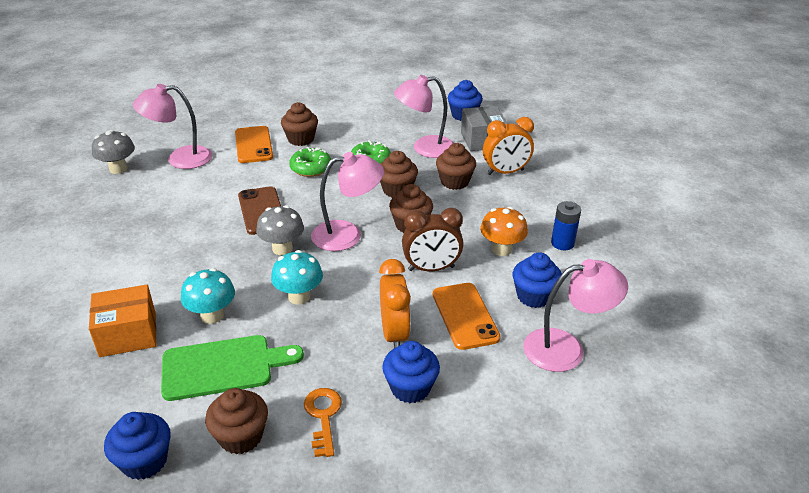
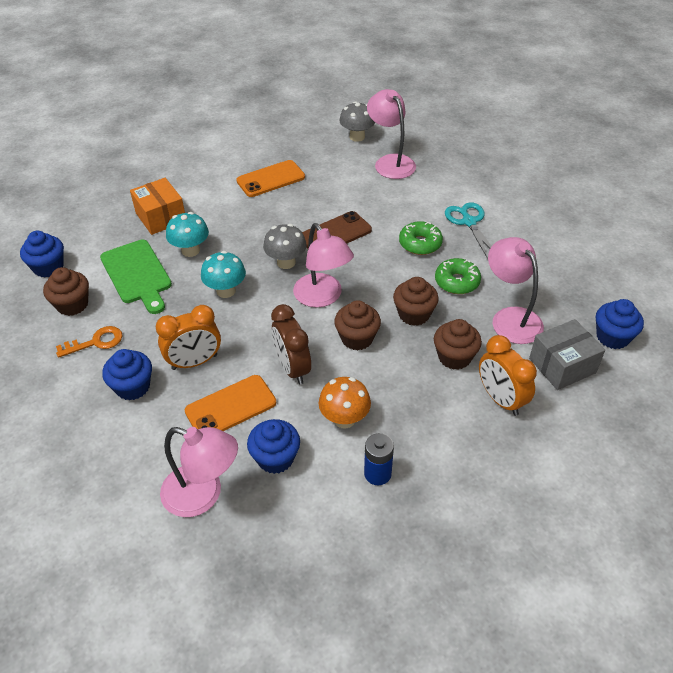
camera: 75 degrees right, 10 degrees up
orange phone [235,126,273,163] -> orange phone moved to [236,160,305,197]
brown cupcake [281,102,318,146] -> turquoise scissors [445,202,492,259]
pink lamp [523,259,628,372] -> pink lamp turned 45 degrees counterclockwise [160,427,238,517]

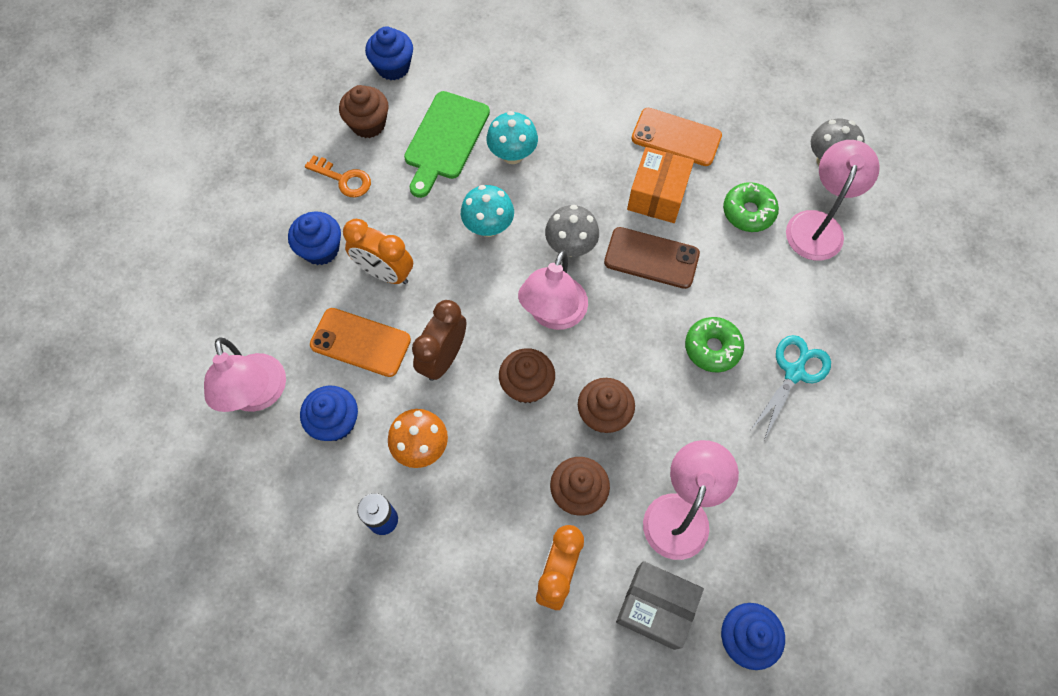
camera: 50 degrees right, 20 degrees up
orange box [130,178,185,235] -> orange box moved to [627,147,694,223]
green donut [435,258,481,294] -> green donut moved to [723,182,779,232]

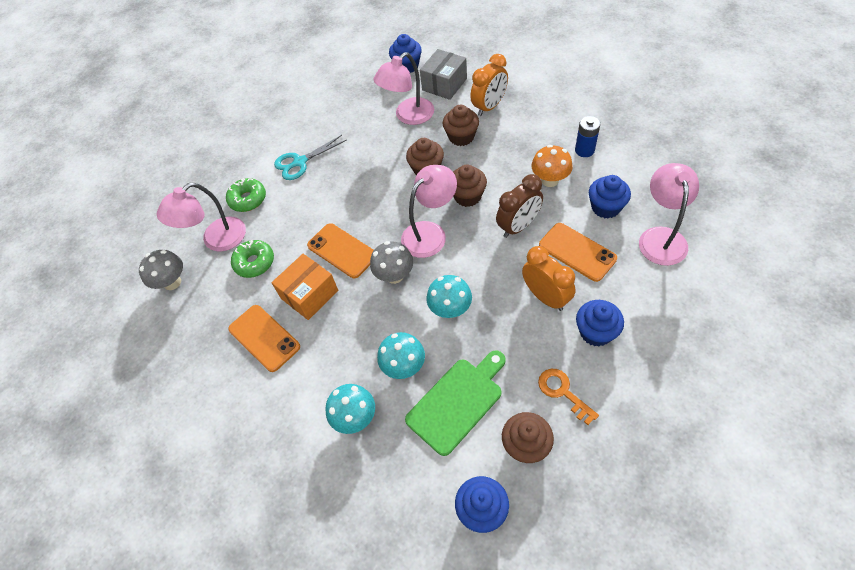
camera: 150 degrees left, 10 degrees down
brown phone [604,227,700,289] -> orange phone [307,223,374,278]
grey box [616,561,704,650] -> grey box turned 75 degrees clockwise [420,49,467,100]
green donut [685,317,744,372] -> green donut moved to [226,178,266,212]
none -> turquoise mushroom [325,384,375,434]

